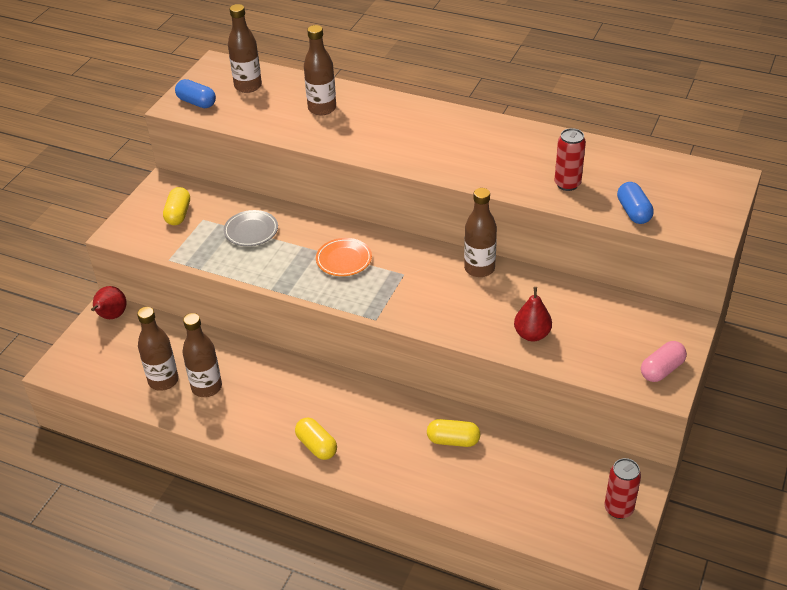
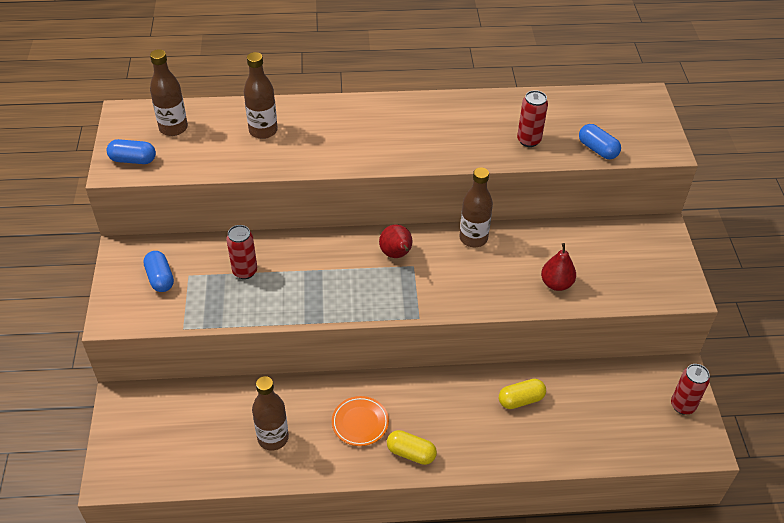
camera: 30 degrees left, 5 degrees up
red pear [91,286,127,319] -> red pear moved to [379,225,412,258]
brown bottle [137,307,179,391] -> none
yellow capsule [163,187,190,225] -> blue capsule [143,251,174,292]
grey plate [224,210,278,246] -> red can [226,225,257,279]
orange plate [316,238,372,276] -> orange plate moved to [332,396,389,446]
pink capsule [641,341,687,382] -> none

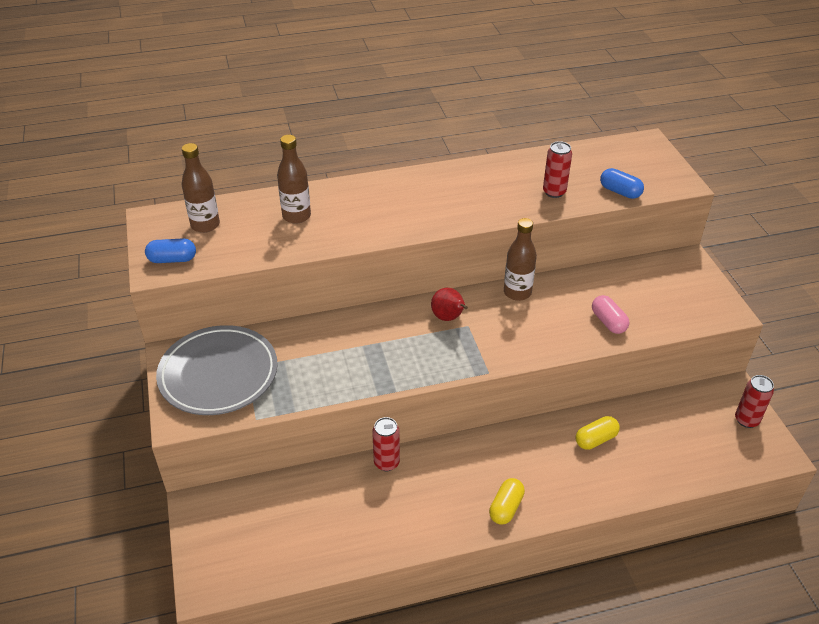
camera: 10 degrees left, 5 degrees down
blue capsule [143,251,174,292] -> grey plate [156,325,278,415]
red can [226,225,257,279] -> red can moved to [372,417,400,471]
brown bottle [252,376,289,450] -> none
orange plate [332,396,389,446] -> none
yellow capsule [387,430,437,465] -> yellow capsule turned 75 degrees counterclockwise [489,478,525,525]
red pear [541,243,576,291] -> pink capsule [592,295,629,334]

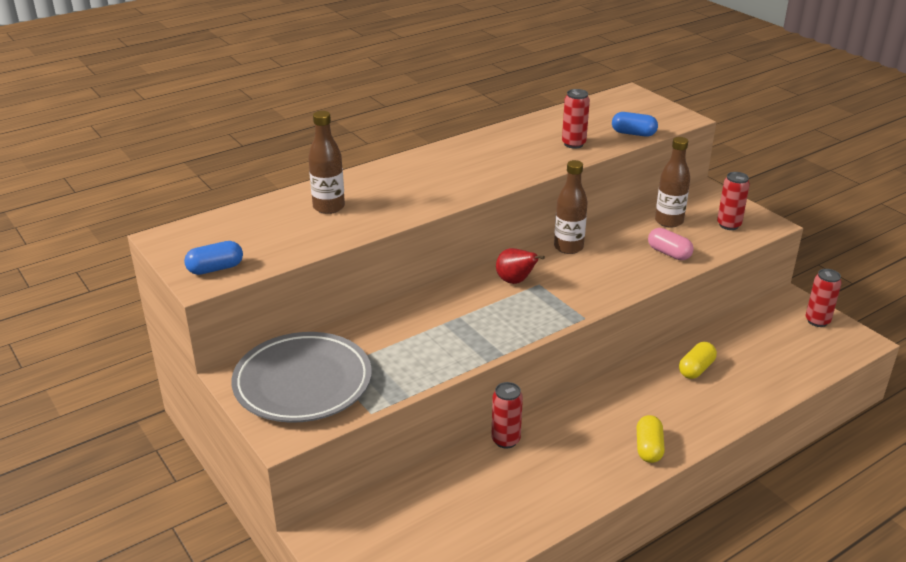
camera: 20 degrees left, 10 degrees down
brown bottle [182,143,220,233] -> brown bottle moved to [655,137,690,228]
none -> red can [717,172,750,230]

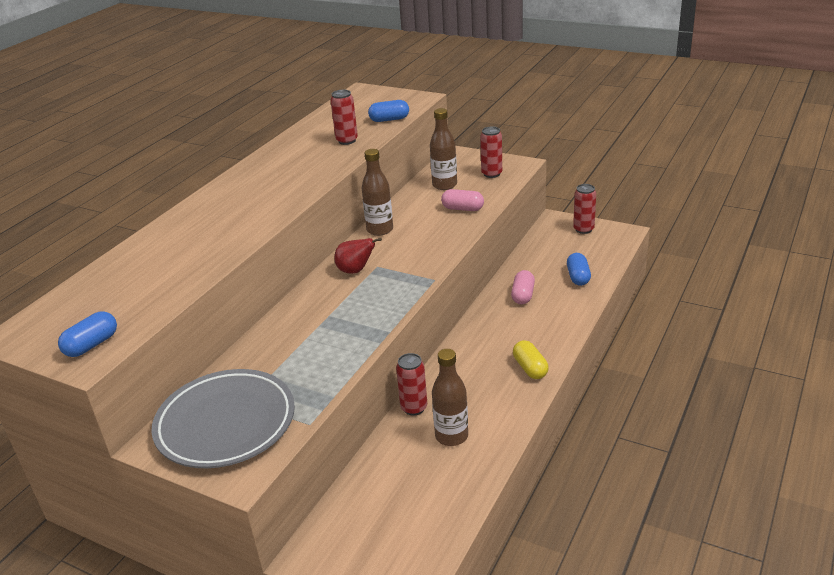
camera: 25 degrees left, 0 degrees up
brown bottle [308,111,345,214] -> brown bottle moved to [432,349,468,446]
yellow capsule [679,342,717,379] -> pink capsule [511,270,535,304]
none -> blue capsule [567,253,591,286]

